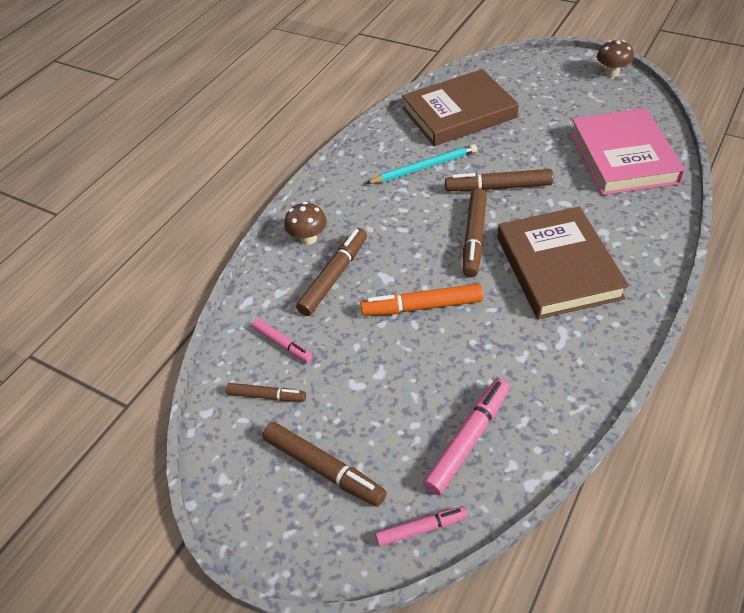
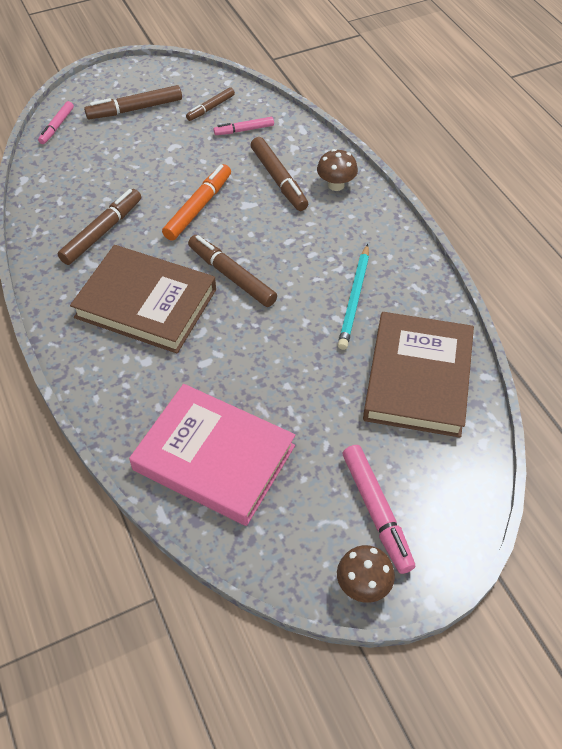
camera: 120 degrees right, 5 degrees up
pink marker [423,378,510,495] -> pink marker moved to [343,445,415,574]
brown marker [445,169,553,191] -> brown marker moved to [58,189,141,265]

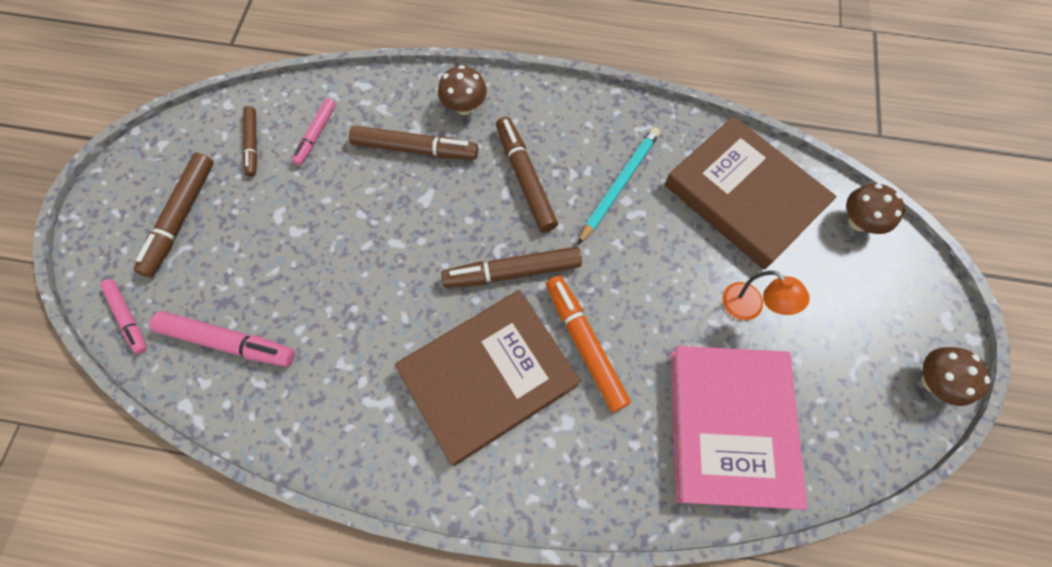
camera: 55 degrees left, 15 degrees up
brown marker [58,189,141,265] -> brown marker moved to [496,116,558,232]
pink book [129,384,295,526] -> pink book turned 60 degrees counterclockwise [671,346,807,510]
orange marker [162,164,231,241] -> orange marker moved to [546,276,631,412]
turquoise pencil [338,244,369,350] -> turquoise pencil turned 105 degrees counterclockwise [577,127,660,245]
pink marker [343,445,415,574] -> pink marker moved to [150,311,295,367]
none -> orange lamp [722,271,810,320]
none -> brown mushroom [846,183,905,234]

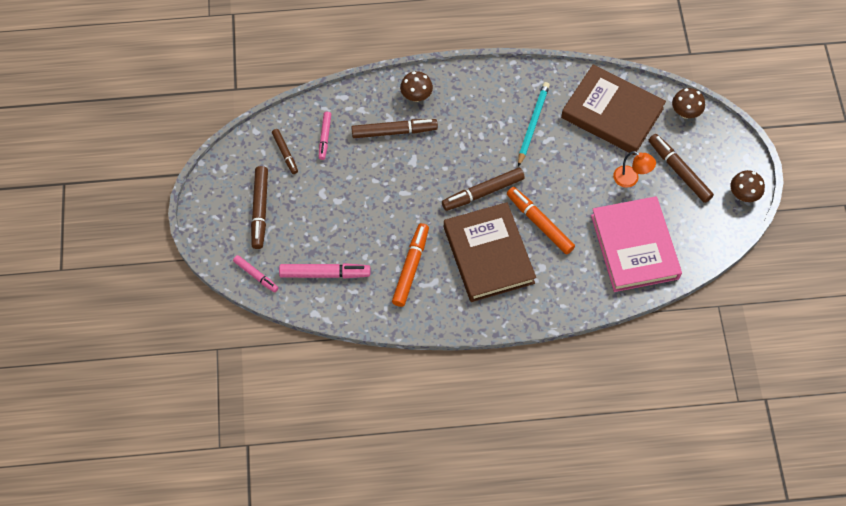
camera: 15 degrees left, 5 degrees down
brown book [395,290,581,466] -> brown book turned 60 degrees counterclockwise [444,202,536,302]
brown marker [496,116,558,232] -> brown marker moved to [649,134,714,203]
none -> orange marker [392,223,429,307]

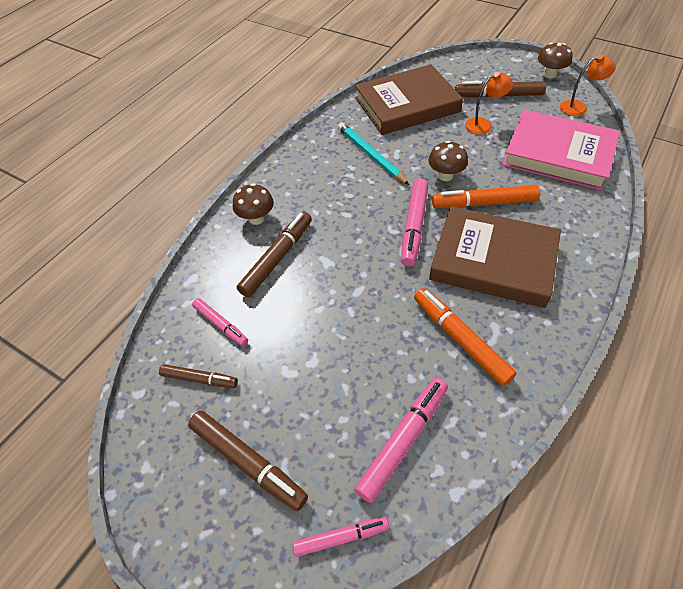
camera: 50 degrees left, 10 degrees down
brown marker [442,168,525,211] -> pink marker [401,179,428,266]
brown mushroom [672,88,705,119] -> brown mushroom moved to [428,141,468,181]
none -> orange lamp [560,55,616,116]

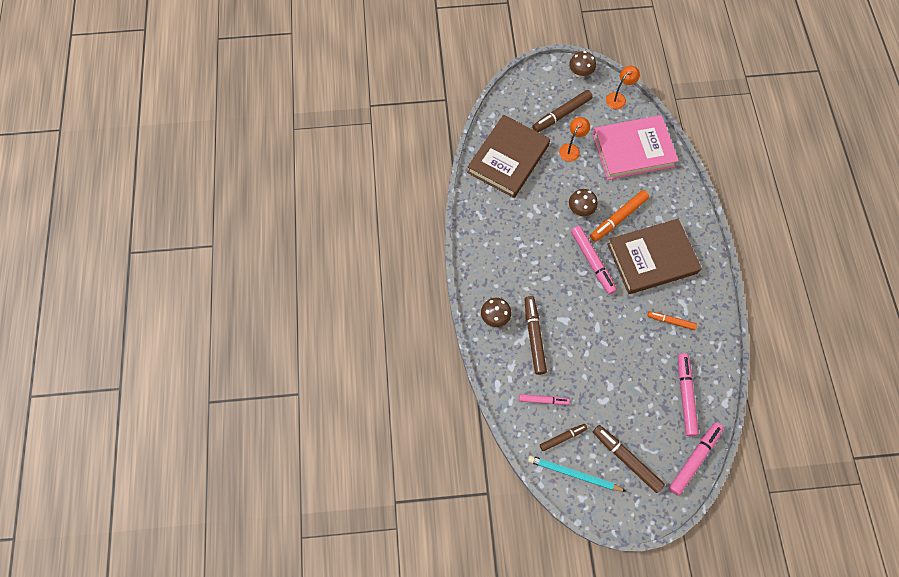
camera: 40 degrees left, 15 degrees up
brown marker [188,411,308,511] -> brown marker turned 135 degrees counterclockwise [593,425,665,493]
pink marker [293,517,389,557] -> pink marker [669,422,724,496], size x1.63
turquoise pencil [338,122,409,185] -> turquoise pencil moved to [528,455,626,491]
orange marker [414,288,517,386] -> orange marker [647,311,697,330], size x0.61

